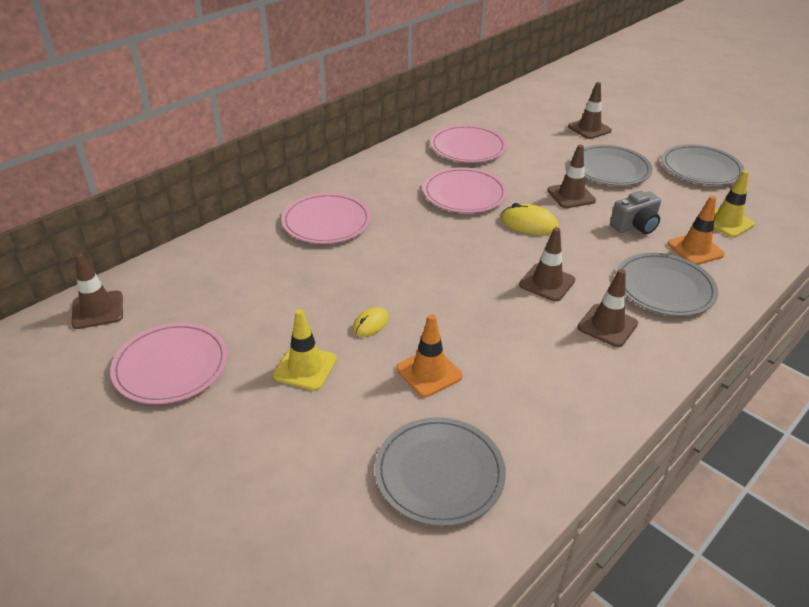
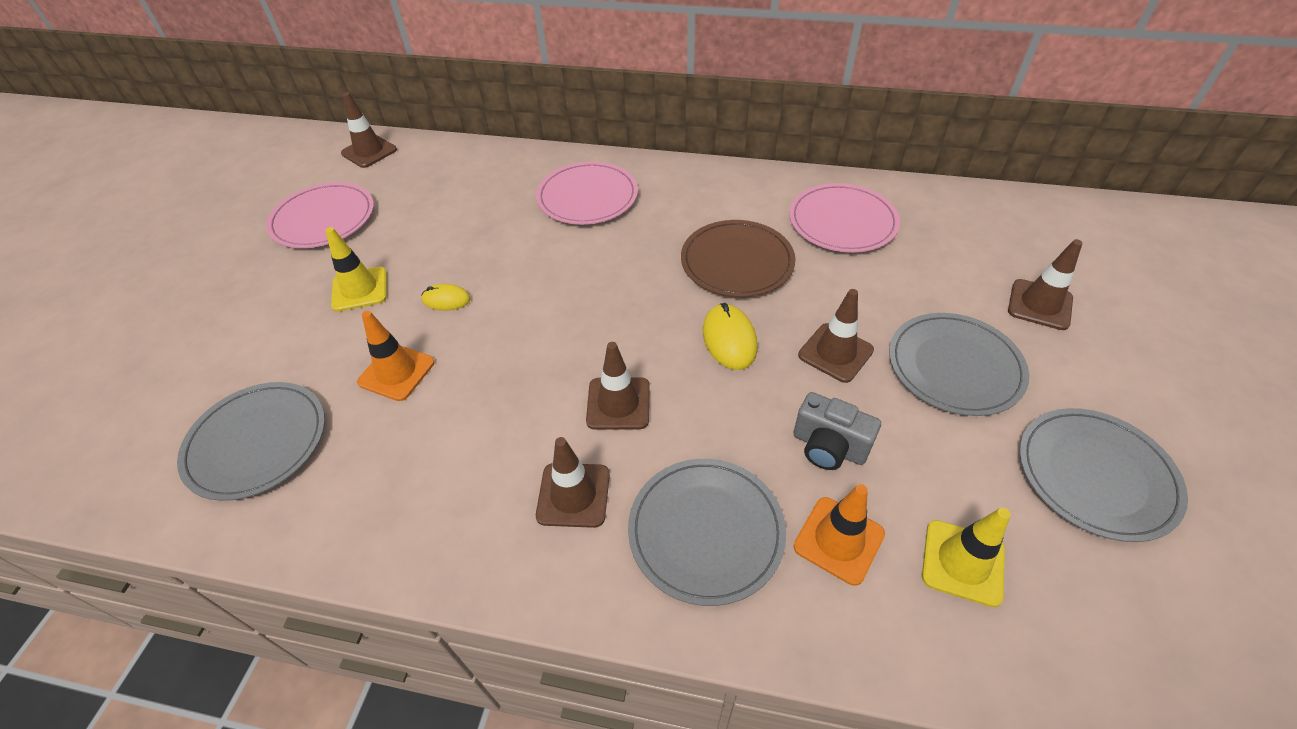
camera: 60 degrees right, 10 degrees up
pink plate [423,167,507,213] -> brown plate [681,220,796,297]

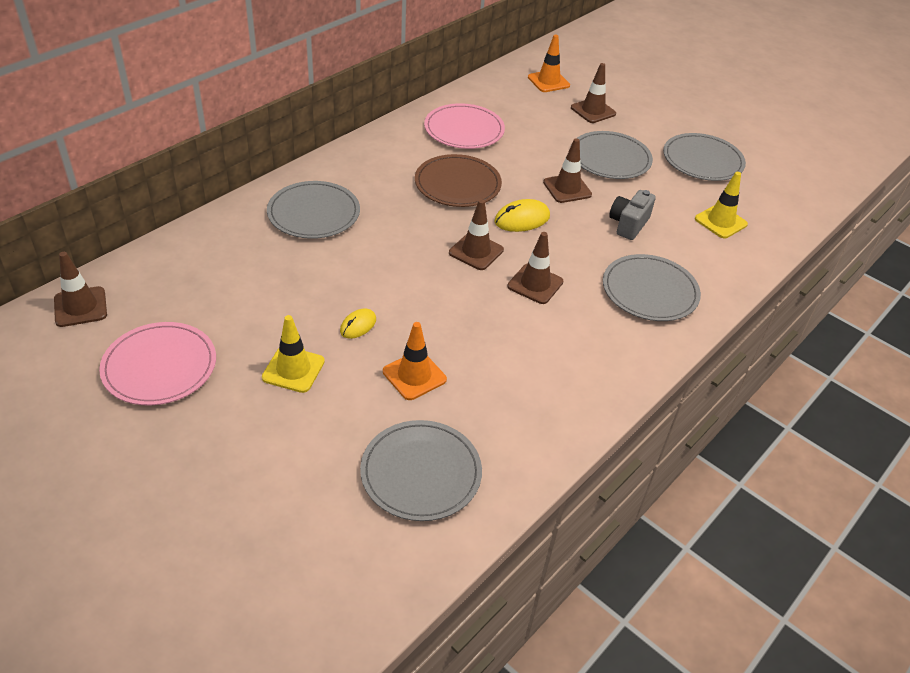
camera: 65 degrees left, 5 degrees down
pink plate [536,161,638,225] -> grey plate [267,181,360,239]
brown traffic cone [536,437,610,528] -> brown traffic cone moved to [449,199,504,270]
yellow mouse [703,303,758,370] -> yellow mouse turned 45 degrees counterclockwise [494,199,550,232]
grey camera [793,392,881,470] -> grey camera turned 150 degrees clockwise [609,190,656,240]
orange traffic cone [794,484,885,586] -> orange traffic cone moved to [528,34,570,92]

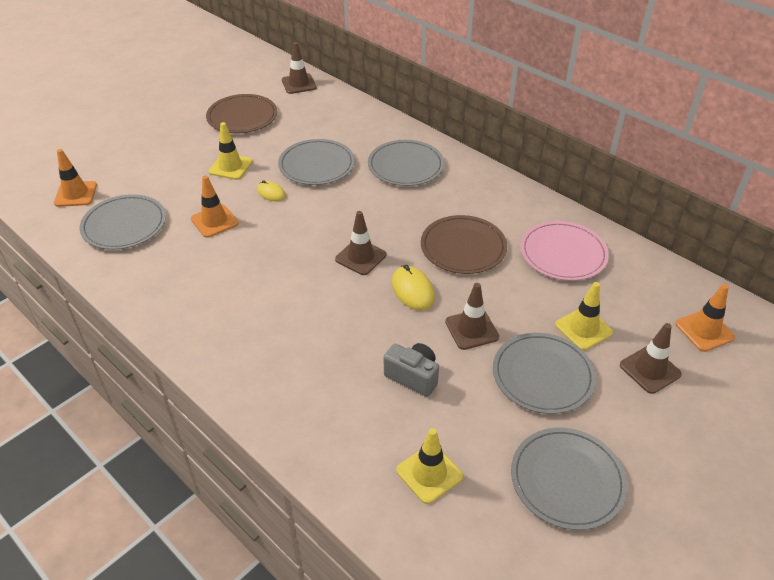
camera: 95 degrees right, 0 degrees up
pink plate [99,322,216,405] -> brown plate [206,94,277,133]
brown traffic cone [507,232,563,304] -> none
grey plate [603,254,701,321] -> grey plate moved to [278,139,355,185]
none -> orange traffic cone [54,149,97,207]
none -> yellow traffic cone [555,282,613,351]

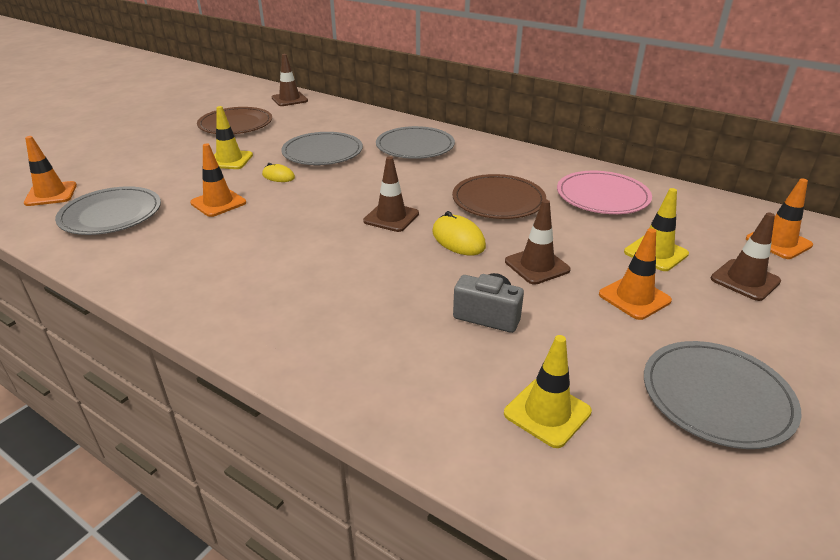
camera: 10 degrees left, 10 degrees down
grey plate [493,333,596,414] -> orange traffic cone [599,228,672,320]

